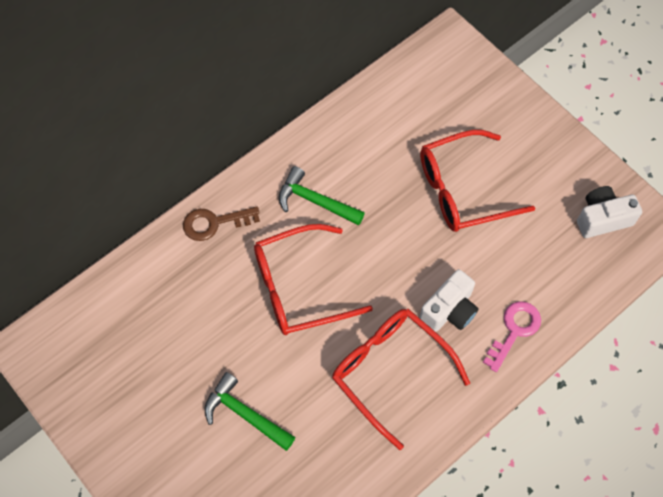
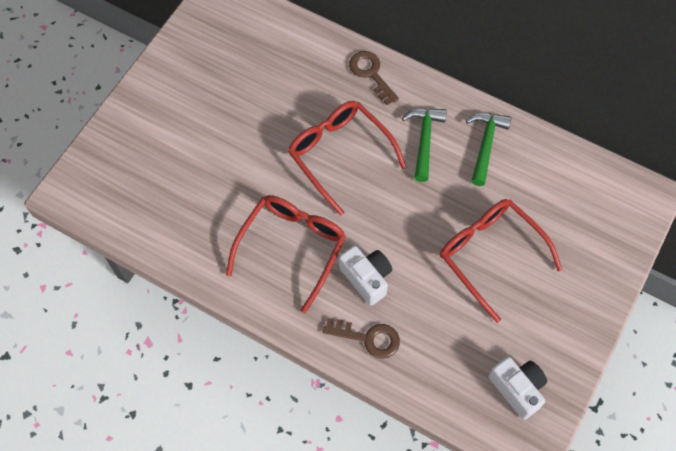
camera: 70 degrees right, 0 degrees up
green hammer [205,372,295,451] -> green hammer moved to [466,113,512,186]
white camera [420,269,479,332] -> white camera turned 150 degrees counterclockwise [339,246,392,306]
pink key [483,302,541,372] -> brown key [323,318,400,359]

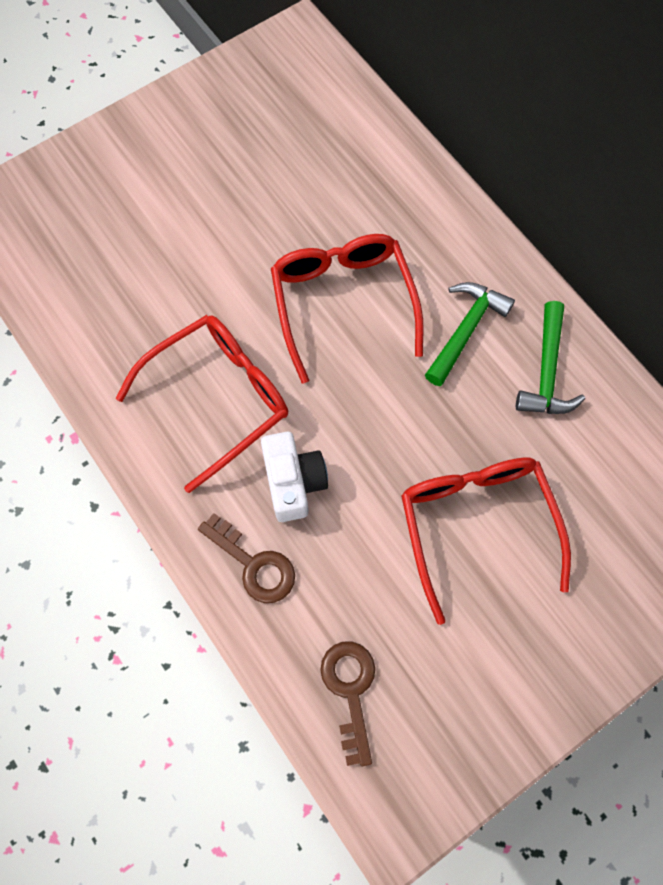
camera: 25 degrees right, 5 degrees up
brown key [349,51,399,105] -> brown key moved to [320,641,375,766]
green hammer [466,113,512,186] -> green hammer turned 150 degrees clockwise [516,301,585,414]
white camera [488,357,547,420] -> none

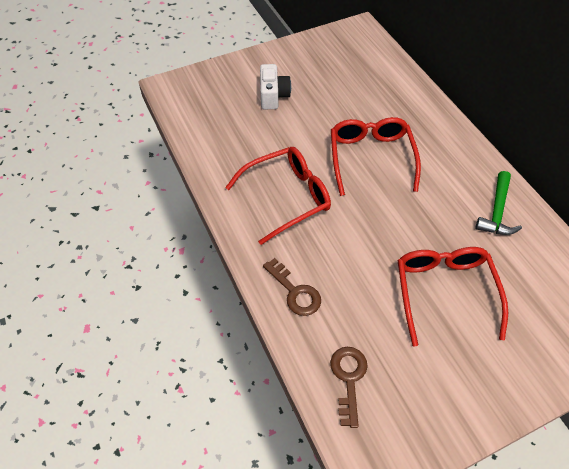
camera: 10 degrees right, 15 degrees down
white camera [261,432,328,522] -> white camera moved to [260,64,291,109]
green hammer [425,282,515,386] -> none

